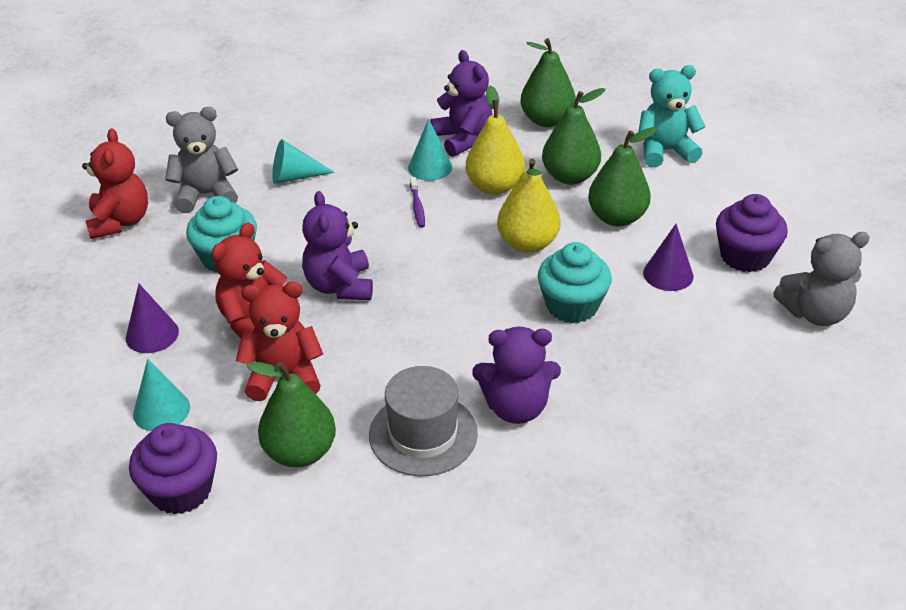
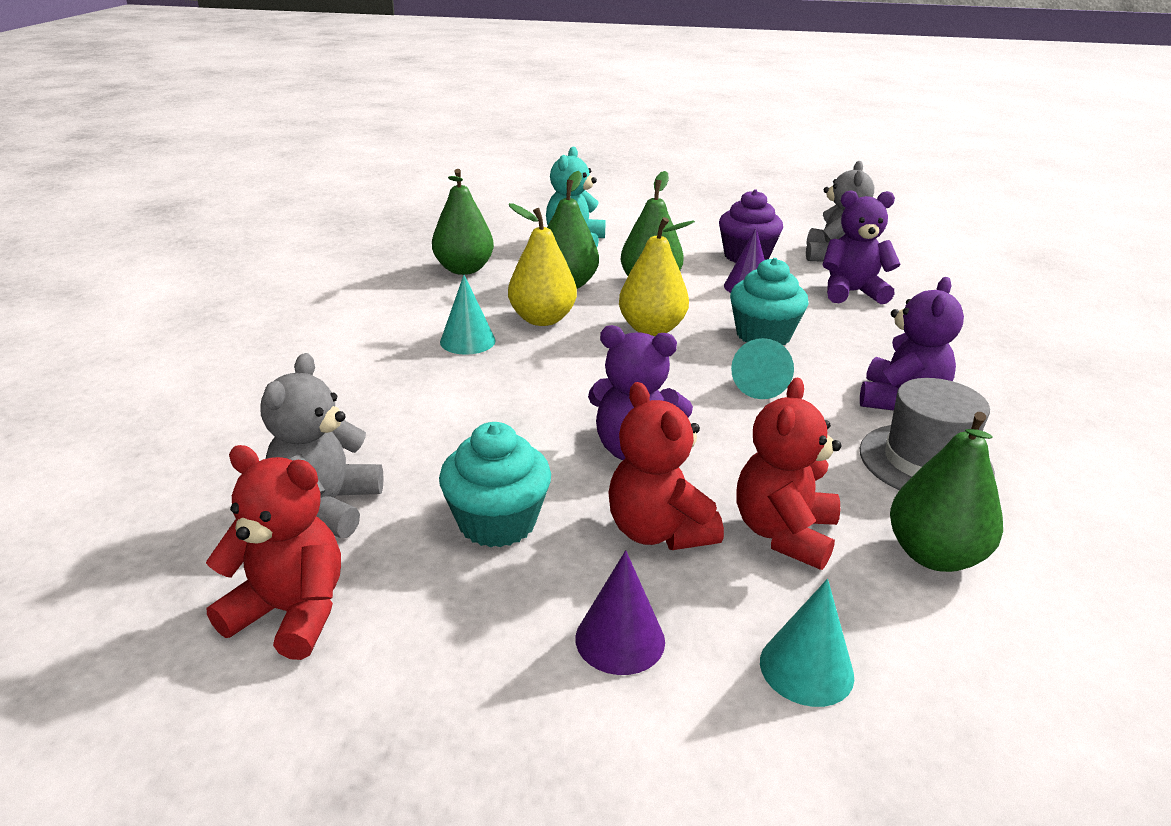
camera: 65 degrees left, 10 degrees down
purple cupcake [129,423,217,514] -> none
turquoise cone [272,139,335,184] -> turquoise cone moved to [731,338,794,399]
purple toothbrush [410,177,425,228] -> none
purple teddy bear [431,50,492,157] -> purple teddy bear moved to [822,190,901,304]

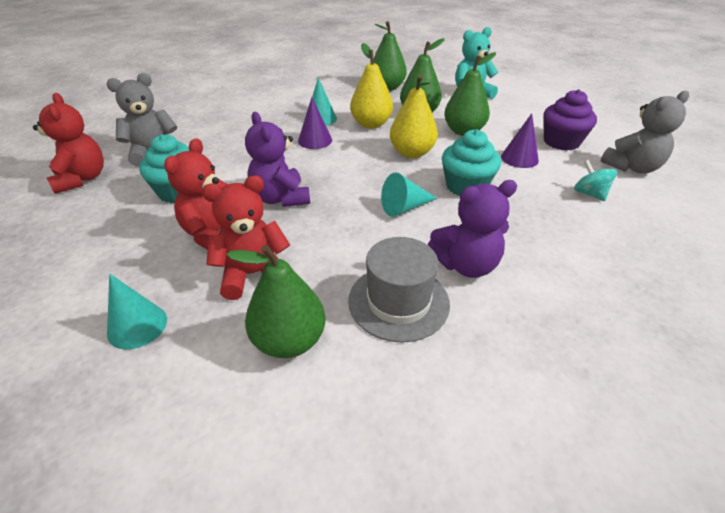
camera: 50 degrees right, 10 degrees up
purple cone [575,550,665,675] -> purple cone moved to [298,97,332,149]
purple teddy bear [822,190,901,304] -> turquoise spinning top [574,160,617,201]

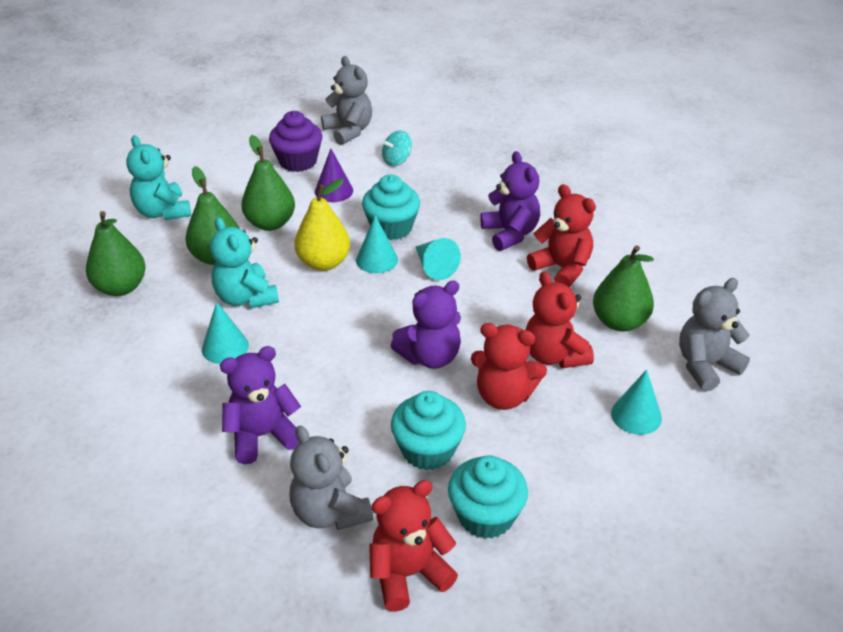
camera: 95 degrees left, 0 degrees up
purple cone [298,97,332,149] -> none
grey hat [348,237,450,343] -> red teddy bear [527,184,596,287]
yellow pear [350,43,393,129] -> turquoise teddy bear [210,217,279,308]
none -> purple teddy bear [220,346,301,464]
none -> turquoise cone [356,215,398,273]
none -> turquoise cupcake [448,455,528,539]
none -> grey teddy bear [679,278,750,391]

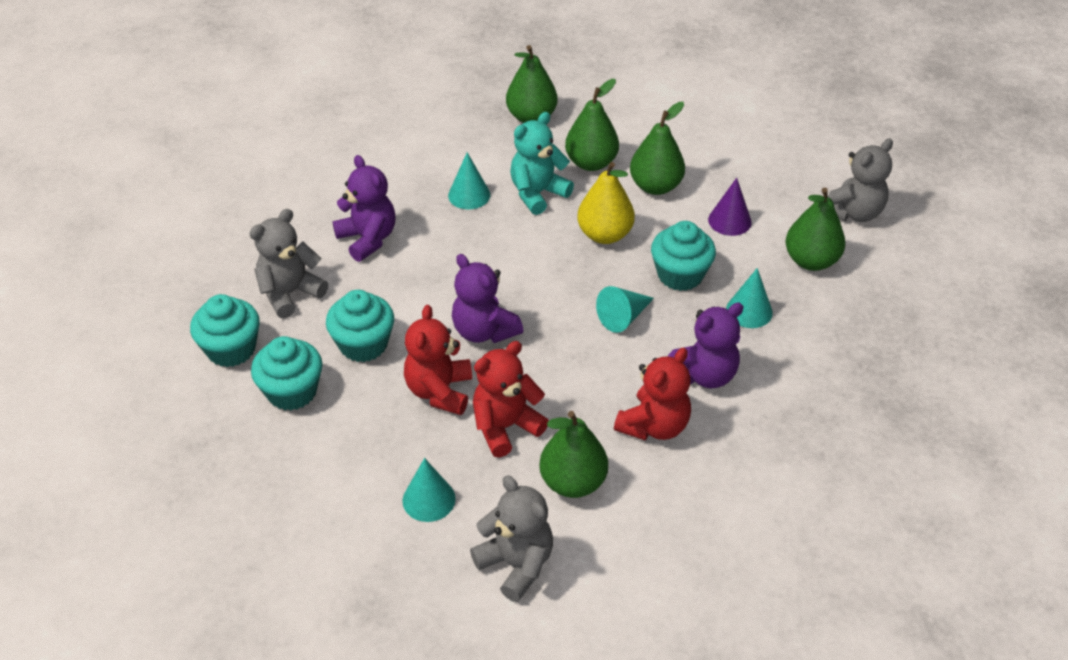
camera: 80 degrees right, 5 degrees up
turquoise teddy bear [126,135,191,220] -> none
purple cupcake [269,111,322,172] -> none
turquoise cone [356,215,398,273] -> turquoise cone moved to [726,268,773,328]
red teddy bear [369,480,458,612] -> turquoise cupcake [190,294,260,367]
turquoise spinning top [382,130,412,166] -> green pear [785,188,845,271]

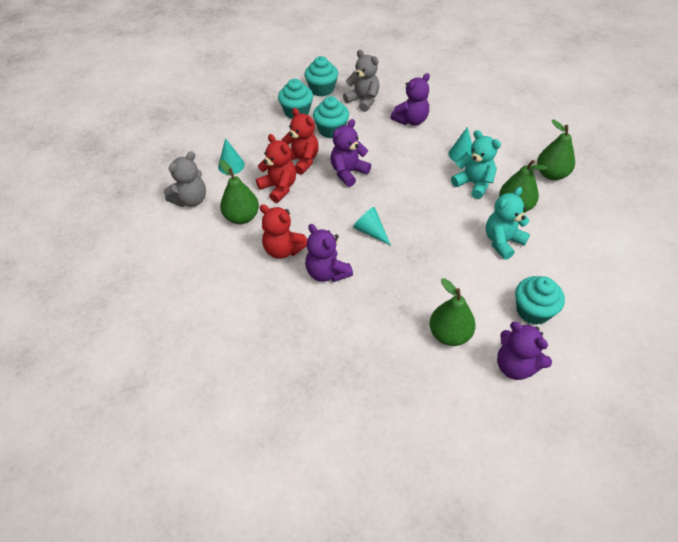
camera: 85 degrees right, 5 degrees up
red teddy bear [404,305,472,415] -> red teddy bear turned 45 degrees clockwise [282,108,319,175]
yellow pear [577,162,635,244] -> none
green pear [630,102,685,195] -> turquoise teddy bear [486,187,530,260]
turquoise cupcake [651,221,716,291] -> turquoise cupcake moved to [515,276,565,325]
purple cone [708,178,752,236] -> none
turquoise cone [726,268,773,328] -> none
grey teddy bear [827,139,893,222] -> purple teddy bear [497,322,552,380]

